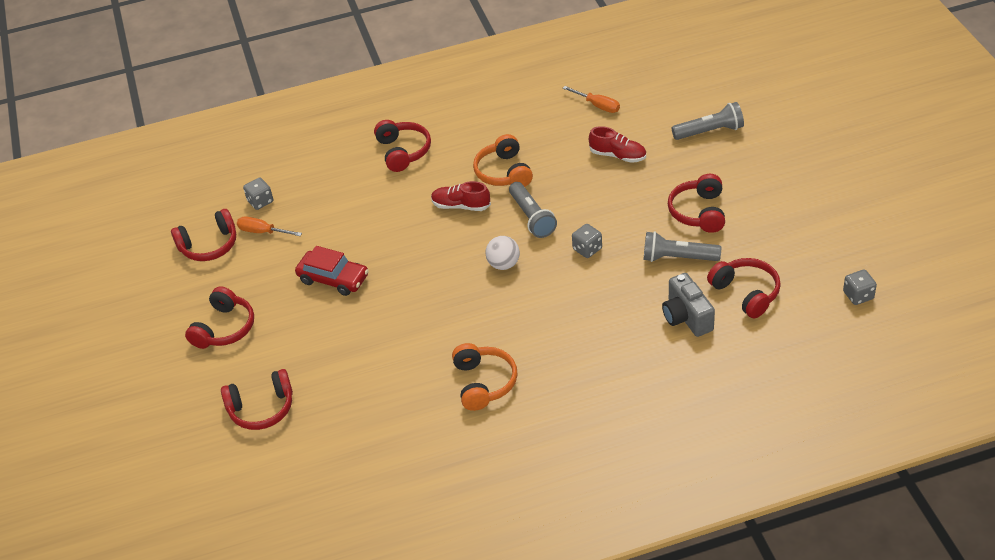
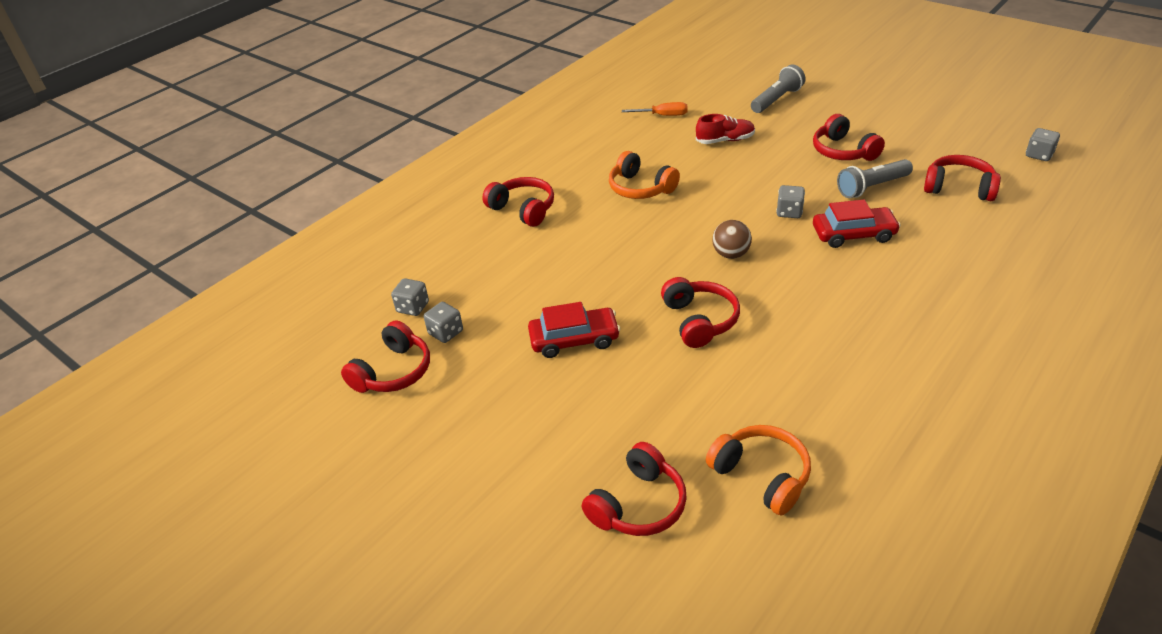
camera: 35 degrees left, 5 degrees down
red headphones [185,286,254,349] -> red headphones moved to [661,277,740,348]
orange screwdriver [237,216,302,236] -> grey dice [424,302,463,343]
red shoe [431,181,491,211] -> none
orange headphones [452,343,517,411] -> orange headphones moved to [706,425,811,516]
white ball [485,236,520,270] -> brown ball [712,220,752,259]
grey flashlight [509,182,557,238] -> none
grey camera [662,273,715,337] -> none
none -> red car [813,200,901,248]

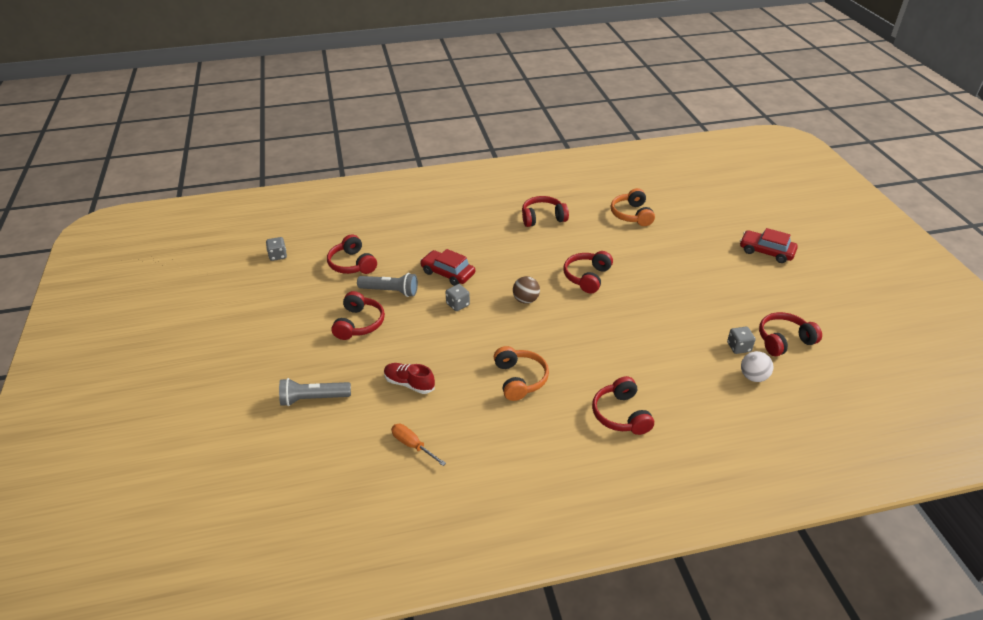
camera: 145 degrees left, 0 degrees up
grey dice [391,278,429,316] -> white ball [741,351,773,382]
red car [528,302,620,358] -> red car moved to [740,228,798,263]
red headphones [582,442,687,536] -> red headphones moved to [522,196,569,227]

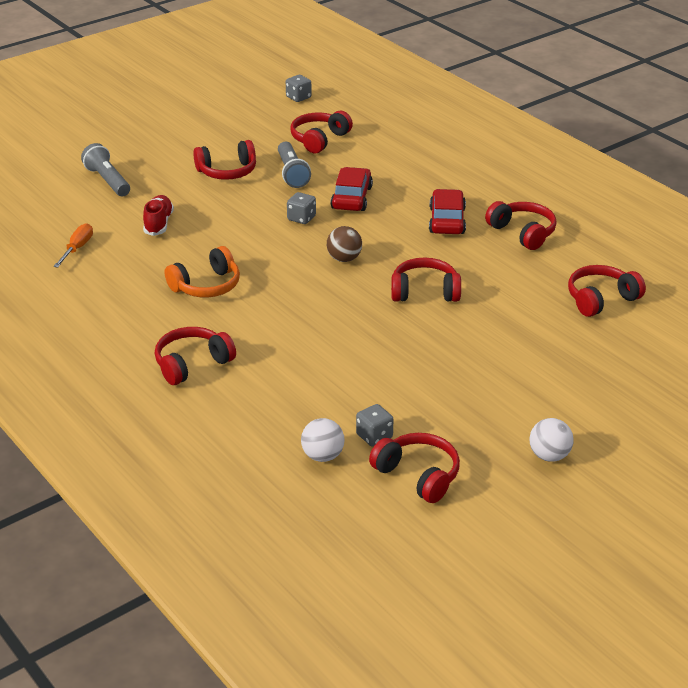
camera: 65 degrees right, 5 degrees down
orange headphones [611,188,655,226] -> red headphones [568,265,646,317]
red car [740,228,798,263] -> red car moved to [429,189,466,234]
none -> white ball [529,418,573,462]

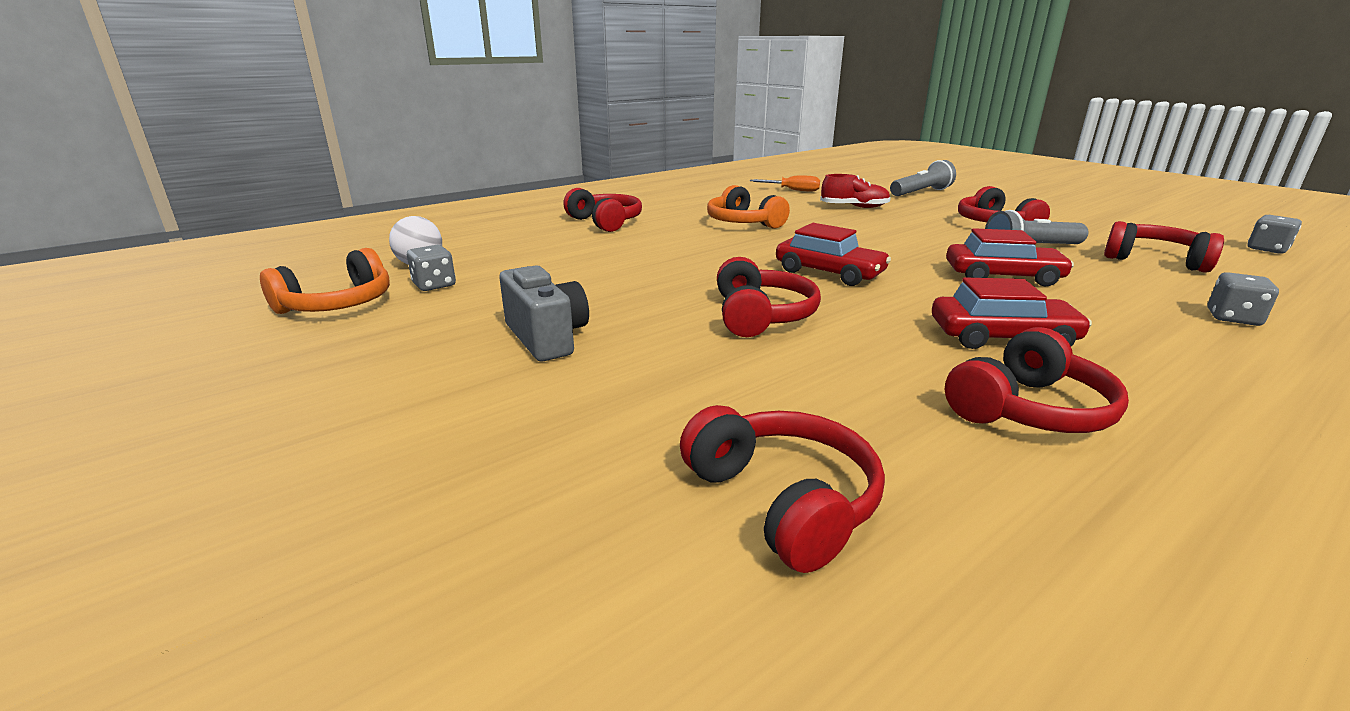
camera: 90 degrees right, 10 degrees down
grey dice [287,192,316,224] -> grey dice moved to [1207,272,1279,326]
brown ball [327,226,362,262] -> red car [776,223,891,286]
red headphones [369,433,460,503] -> orange headphones [260,248,390,314]
white ball [529,418,573,462] -> none
none -> grey camera [499,265,589,361]

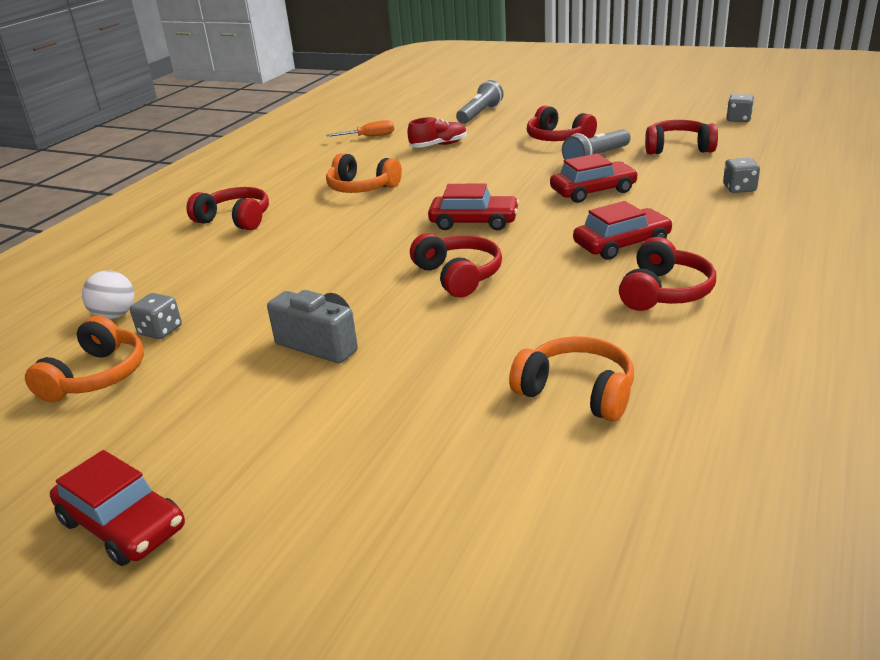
camera: 25 degrees left, 5 degrees up
red headphones [680,405,885,573] -> orange headphones [509,336,634,422]
none -> red car [50,450,185,566]

